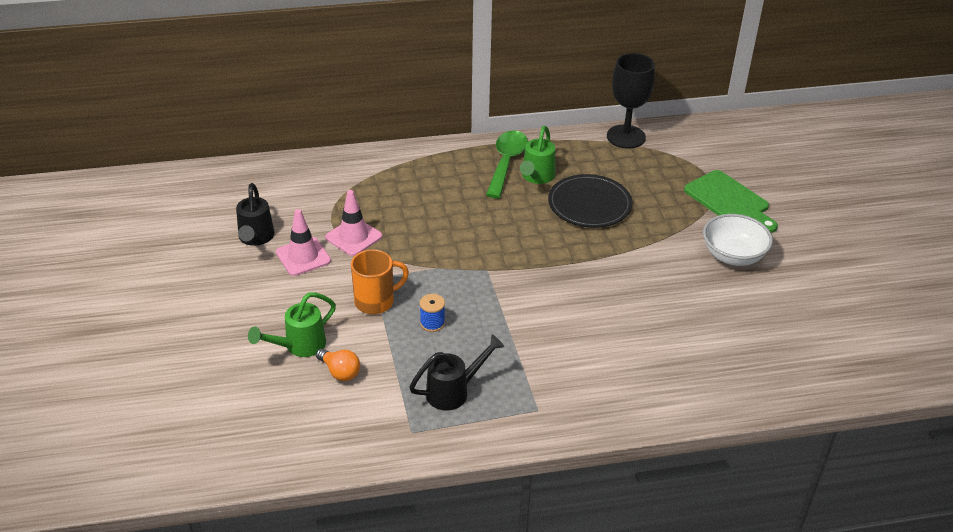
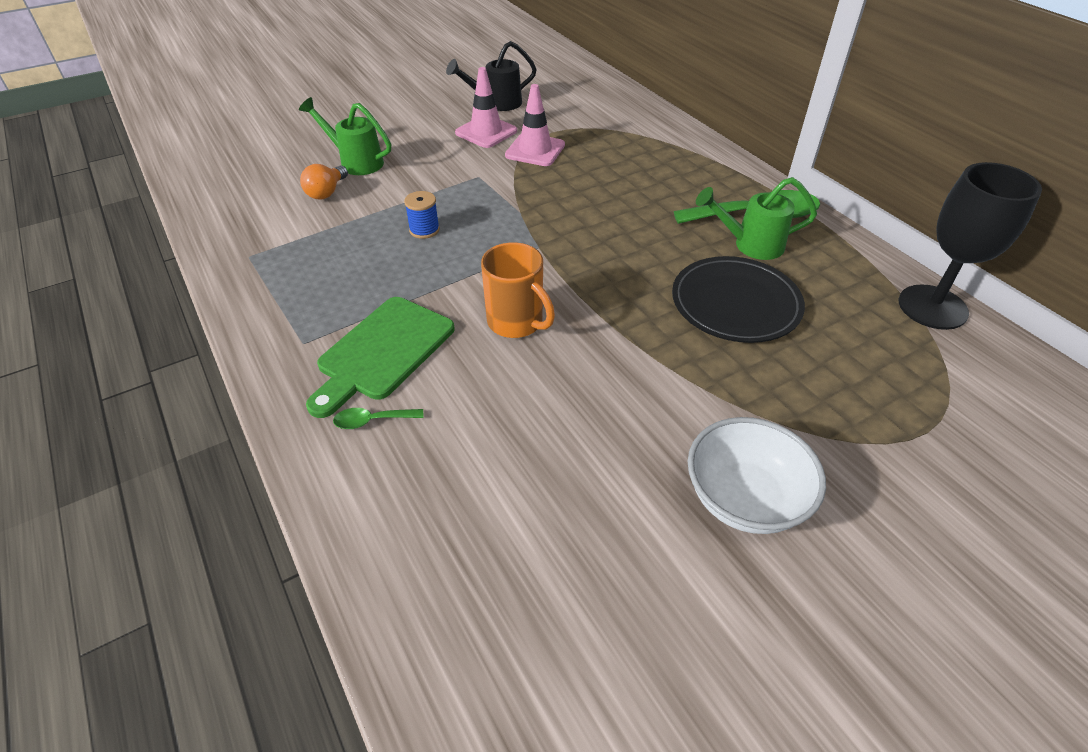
camera: 70 degrees right, 5 degrees up
orange mug [351,249,409,314] -> orange mug moved to [481,243,555,338]
black watering can [409,335,504,411] -> none
green cutting board [684,170,778,233] -> green cutting board moved to [306,297,455,418]
none -> green spoon [333,408,423,429]

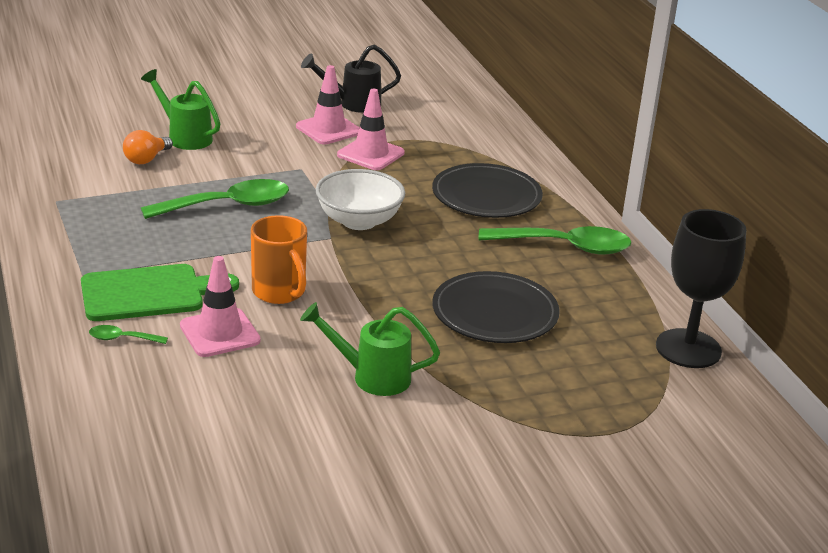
camera: 10 degrees right, 15 degrees down
green cutting board [306,297,455,418] -> green cutting board turned 150 degrees counterclockwise [81,264,239,321]
blue spool [404,191,440,239] -> green spoon [141,179,289,219]
white bowl [688,417,826,534] -> white bowl moved to [316,169,405,230]
green watering can [696,177,817,260] -> green watering can moved to [300,302,440,396]
none -> pink traffic cone [180,256,261,357]
none -> black plate [432,163,543,218]

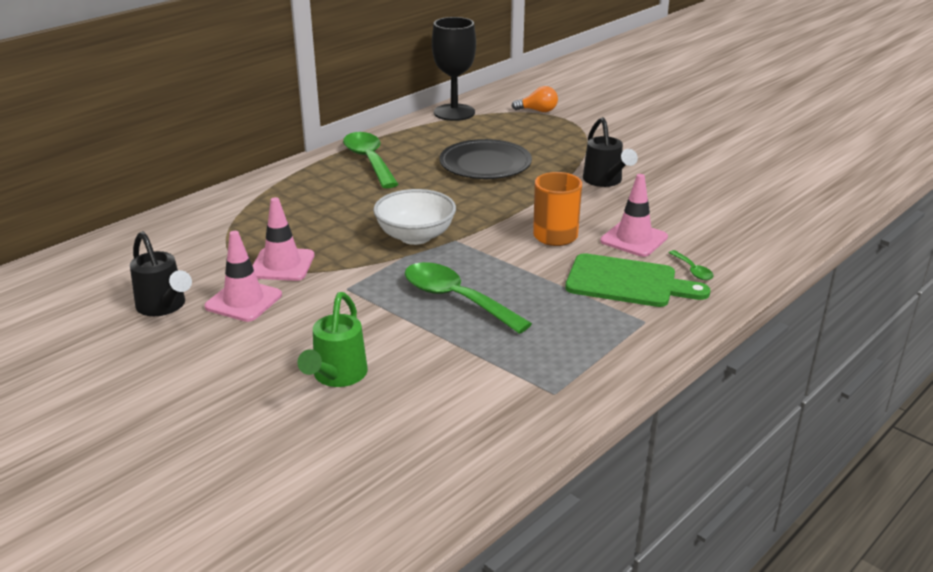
camera: 115 degrees left, 0 degrees up
green cutting board [81,264,239,321] -> green cutting board turned 150 degrees clockwise [565,253,711,307]
orange light bulb [123,130,173,164] -> orange light bulb moved to [512,86,558,112]
green watering can [300,302,440,396] -> black watering can [583,117,638,187]
black plate [432,163,543,218] -> none

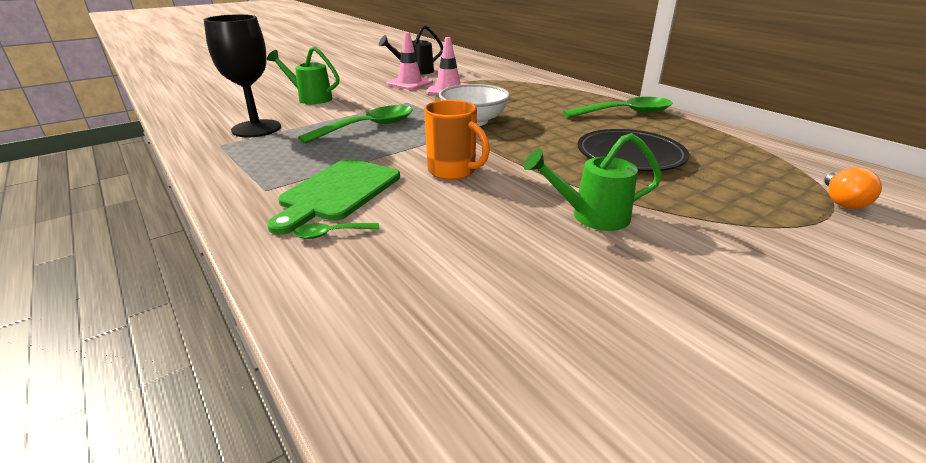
camera: 100 degrees right, 0 degrees up
black goblet [432,17,476,121] -> black goblet moved to [204,14,281,137]
black watering can [583,117,638,187] -> green watering can [524,133,662,231]
pink traffic cone [600,174,668,257] -> none

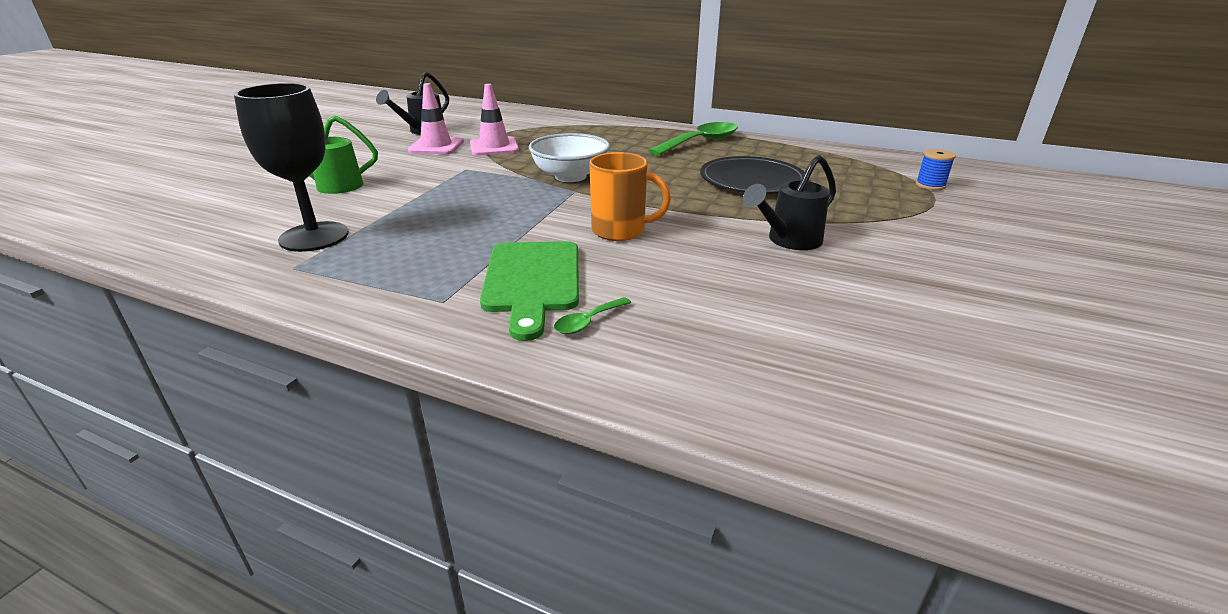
camera: 30 degrees left, 0 degrees up
green spoon [298,105,412,144] -> none
green watering can [524,133,662,231] -> black watering can [743,155,836,250]
orange light bulb [824,167,882,209] -> blue spool [916,149,956,190]

